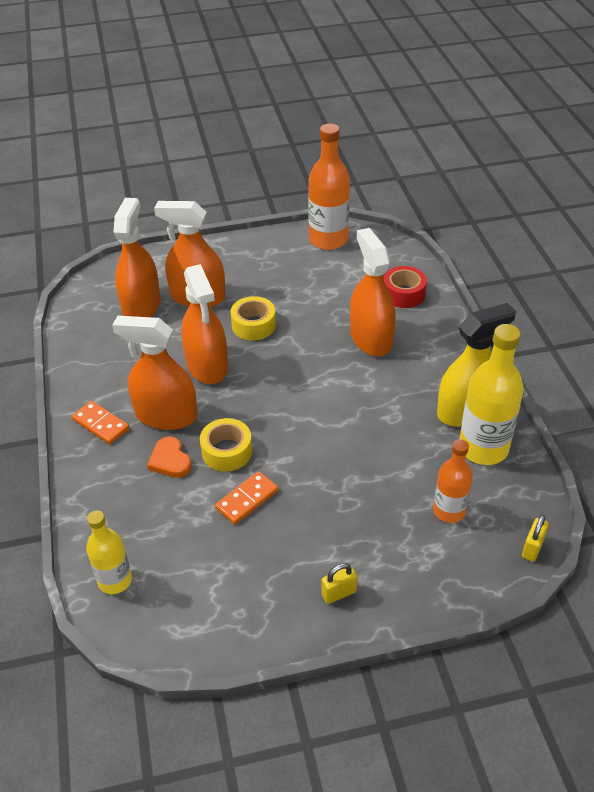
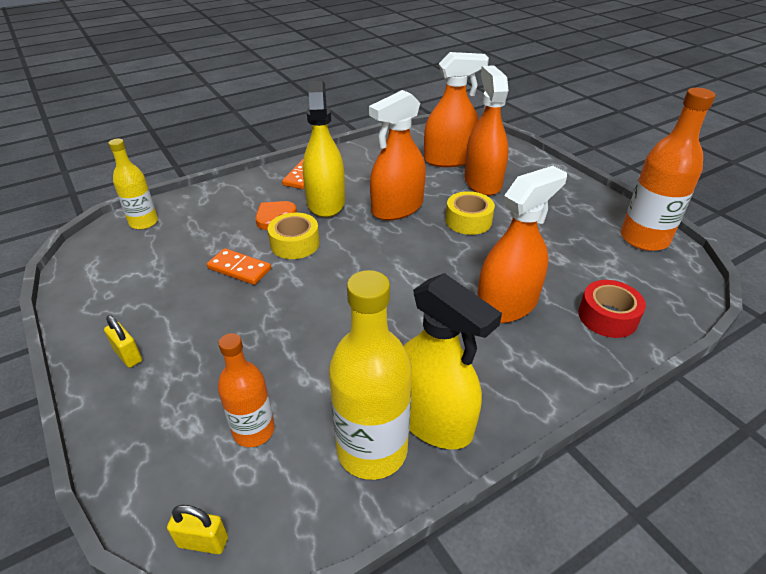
camera: 70 degrees right, 5 degrees down
orange spray bottle [112,316,198,430] -> yellow spray bottle [303,81,345,217]

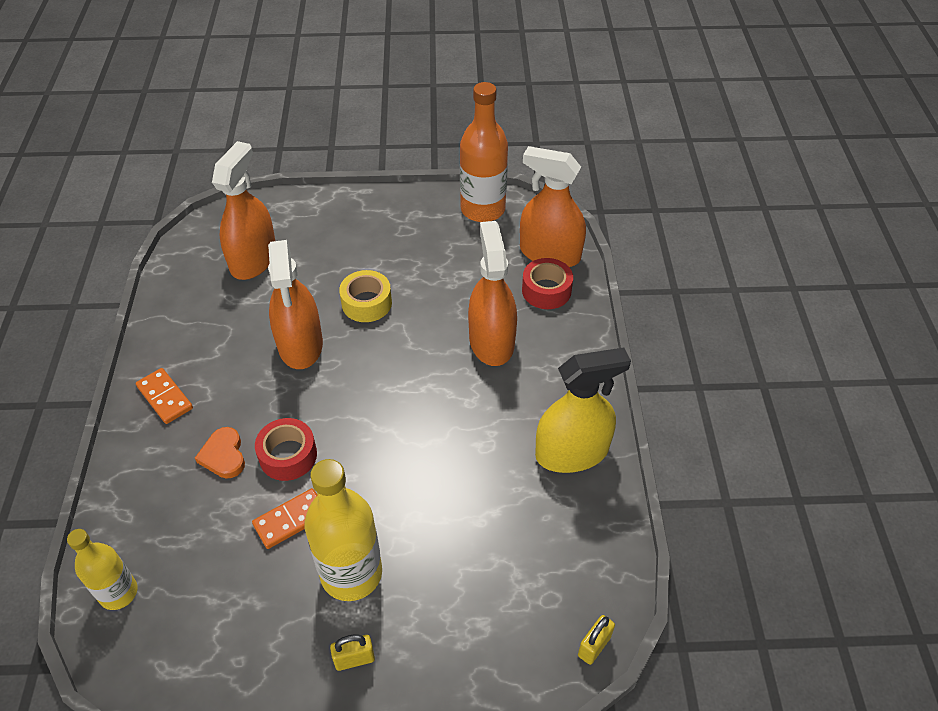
camera: 60 degrees left, 10 degrees up
orange bottle [218,333,275,447] -> none
yellow tape [268,213,320,259] -> red tape [255,418,317,481]
yellow spray bottle [303,81,345,217] -> none
yellow bottle [329,270,412,480] -> yellow bottle moved to [305,459,382,601]
orange spray bottle [464,65,509,196] -> orange spray bottle moved to [520,146,586,267]

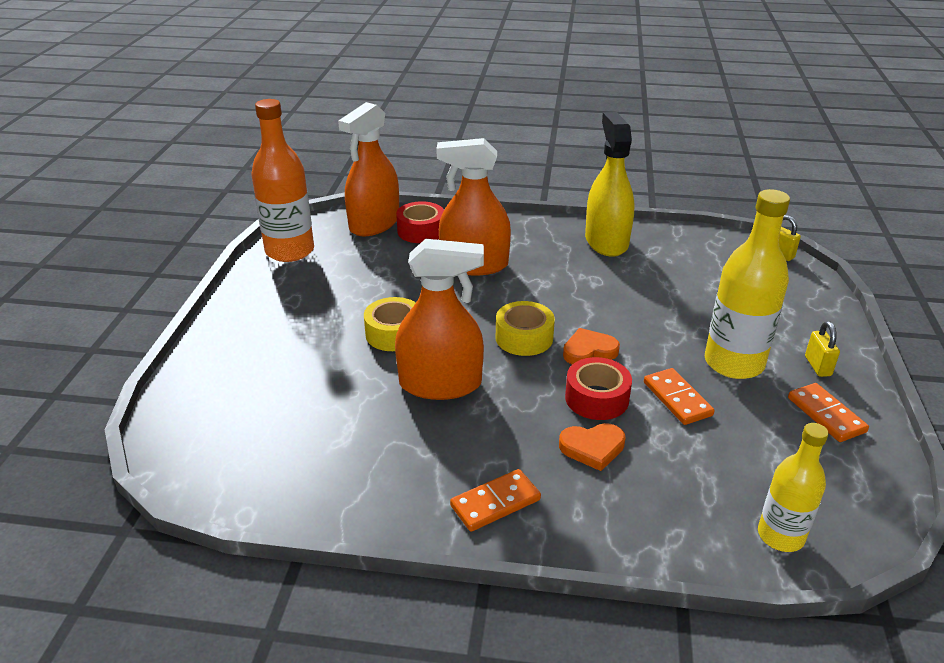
camera: 80 degrees left, 15 degrees down
orange spray bottle [212,141,275,280] -> none
none -> yellow tape [496,301,555,356]
none -> orange heart [563,328,620,364]
none -> orange domino [788,383,869,442]

